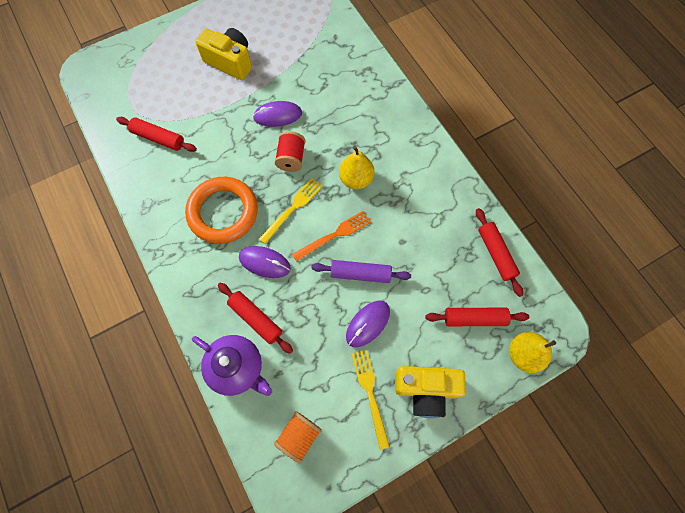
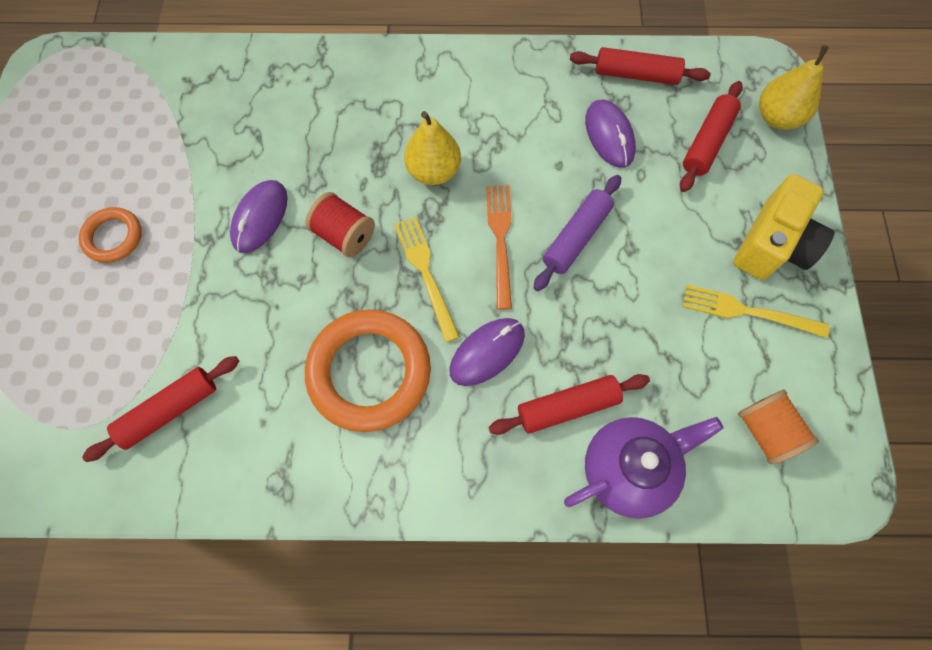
camera: 60 degrees left, 0 degrees up
yellow camera [195,28,252,80] -> orange ring [79,207,142,263]
purple mouse [346,301,390,347] -> purple mouse moved to [585,100,636,168]

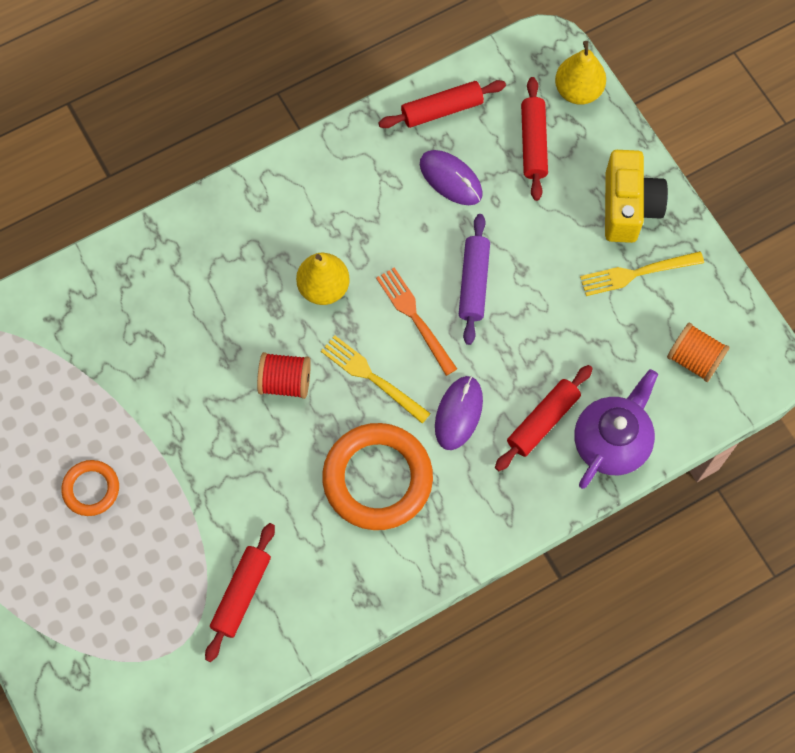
camera: 30 degrees left, 0 degrees up
purple mouse [230,180,288,253] -> none

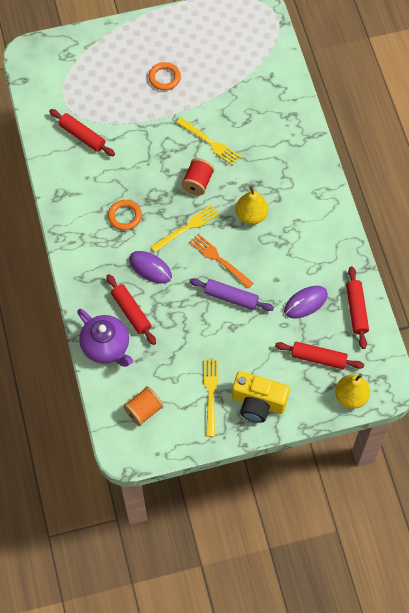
camera: 105 degrees right, 5 degrees down
orange ring [322,423,433,530] -> orange ring [108,200,142,231], size x0.52
orange fork [376,267,457,376] -> orange fork turned 120 degrees counterclockwise [189,234,253,288]
none -> yellow fork [176,118,241,165]

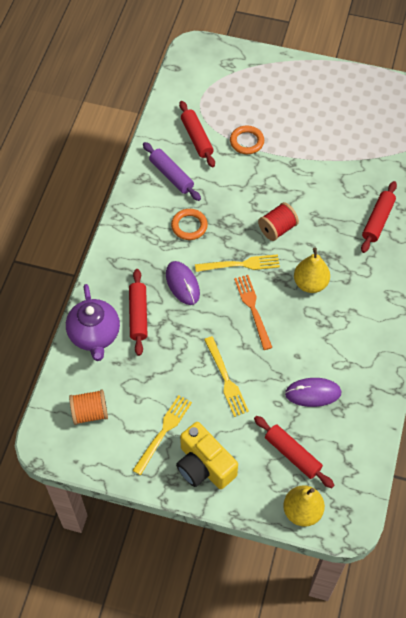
camera: 30 degrees right, 5 degrees down
orange ring [148,62,181,90] -> orange ring moved to [230,126,264,154]
yellow fork [176,118,241,165] -> yellow fork moved to [204,336,249,417]
purple rolling pin [189,278,274,311] -> purple rolling pin moved to [143,142,201,201]
red rolling pin [346,266,369,349] -> red rolling pin moved to [361,181,397,253]

